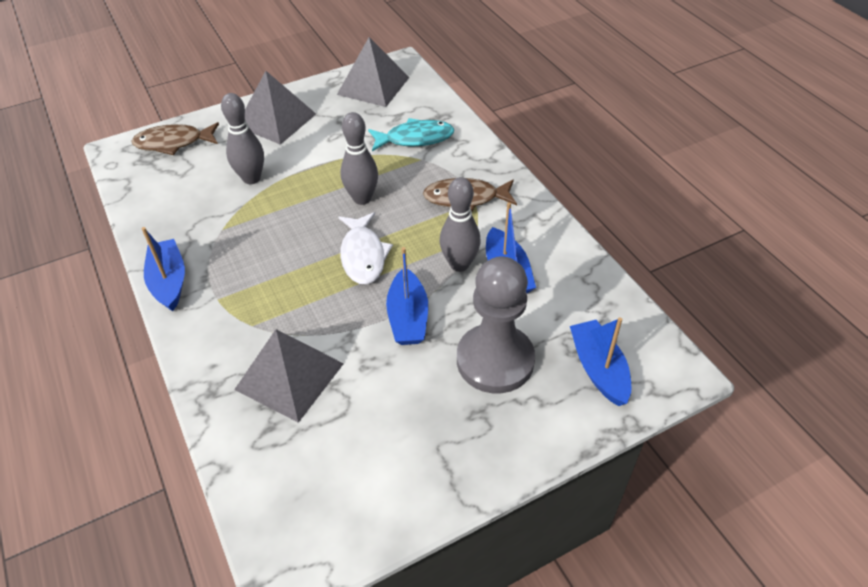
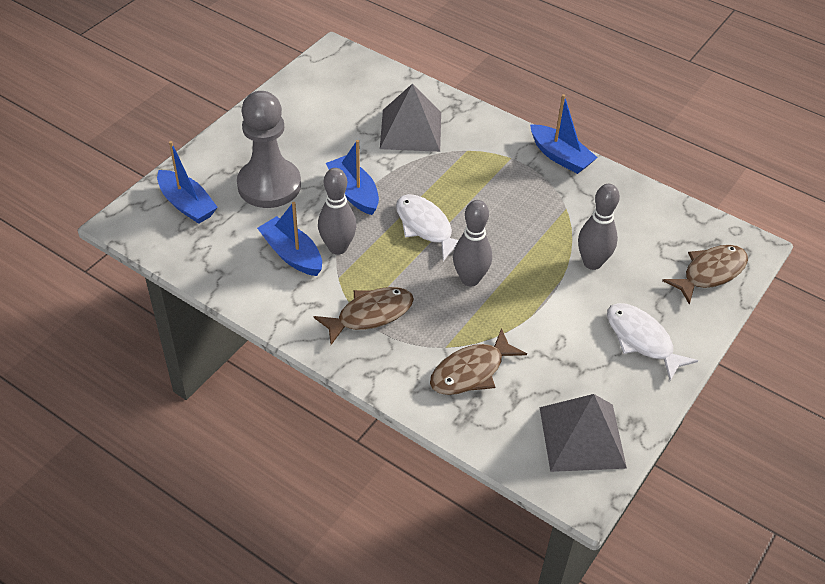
camera: 150 degrees right, 0 degrees up
grey pyramid [245,71,316,145] -> white fish [607,303,698,381]
turquoise fish [368,118,454,151] -> brown fish [430,328,527,395]

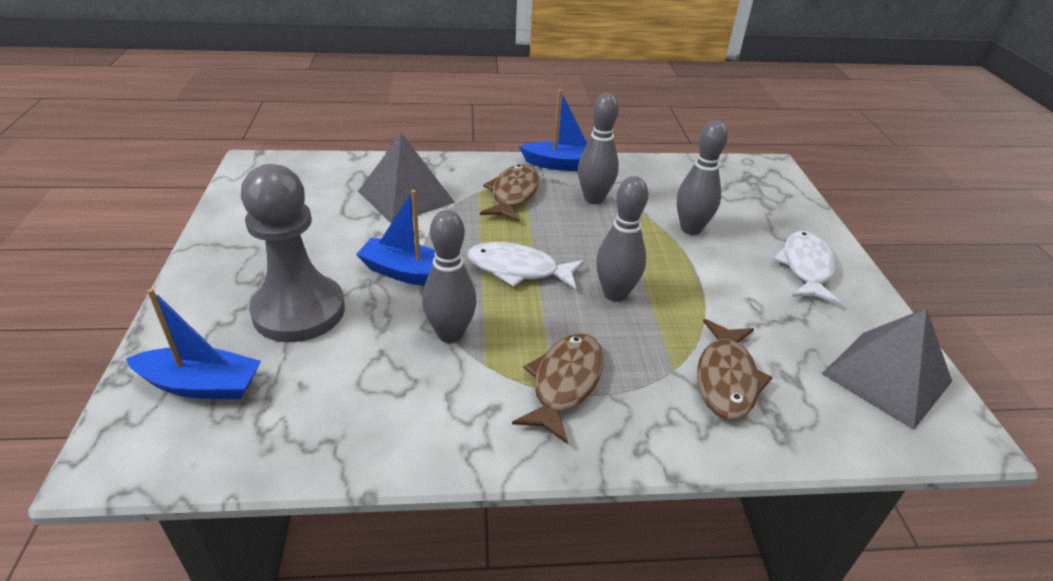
camera: 40 degrees left, 10 degrees down
blue boat [257,202,322,276] -> none
white fish [607,303,698,381] -> white fish turned 90 degrees clockwise [773,231,841,305]
brown fish [662,245,748,305] -> brown fish moved to [480,164,540,222]
none -> grey bowling pin [578,93,619,204]

